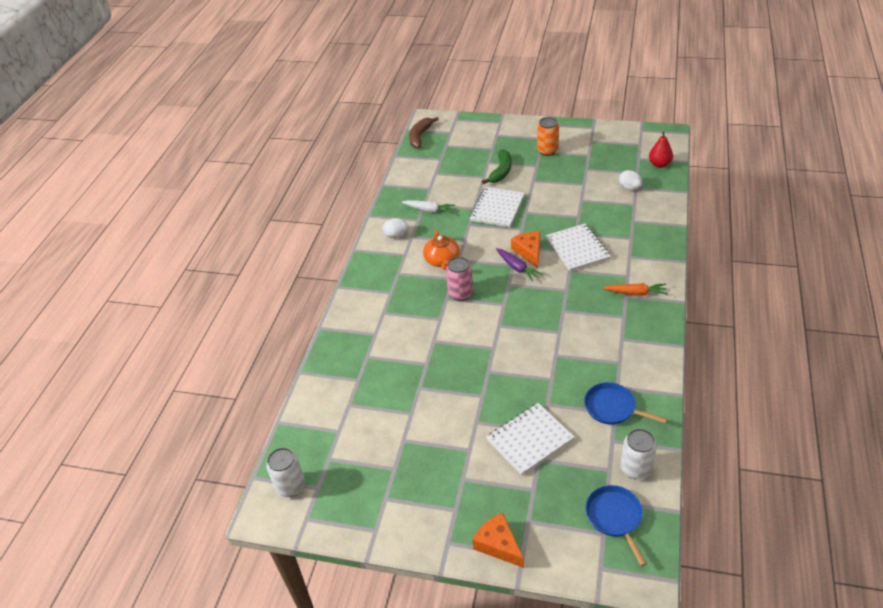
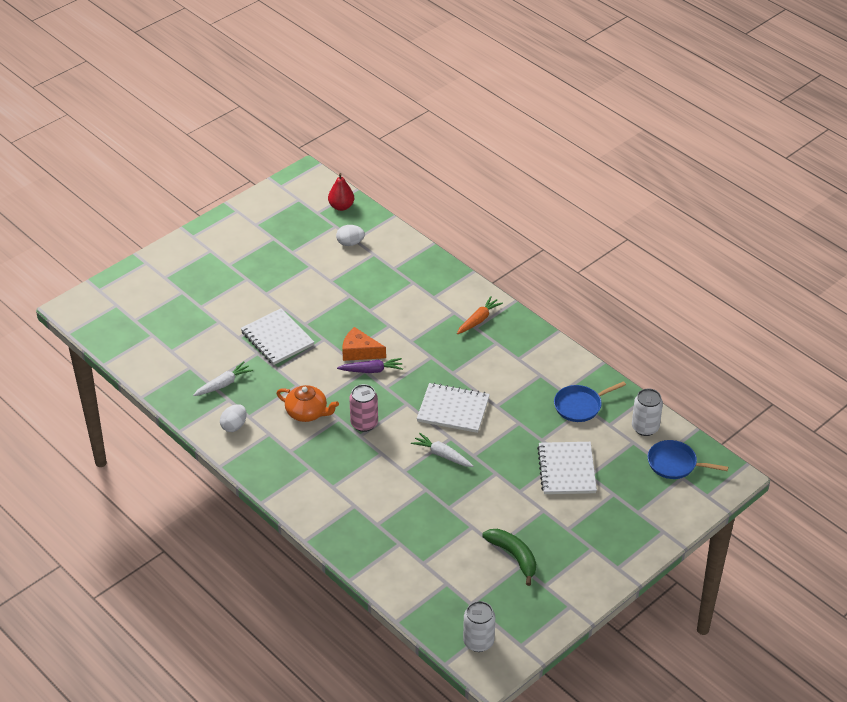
camera: 60 degrees left, 0 degrees up
brown banana [409,117,439,149] -> none
orange cheese [473,513,524,568] -> none
green banana [482,149,512,184] -> green banana moved to [482,529,536,586]
orange can [537,117,559,156] -> none
white notebook [546,224,611,271] -> white notebook moved to [417,383,490,433]
none -> white carrot [411,433,473,467]

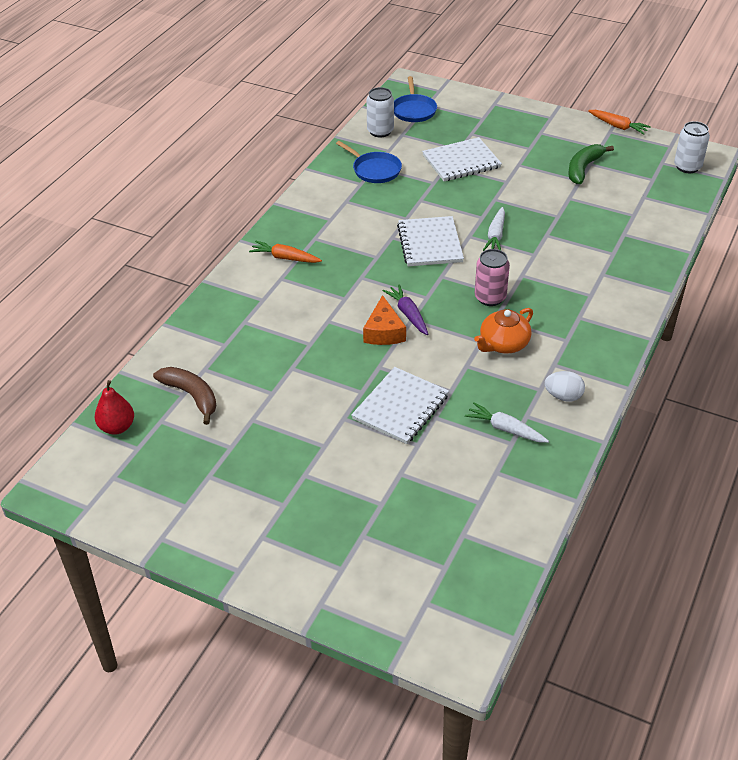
camera: 110 degrees left, 0 degrees up
orange teapot [276,385,339,422] -> orange teapot turned 135 degrees counterclockwise [474,308,533,354]
white egg [336,225,365,246] -> brown banana [153,367,216,425]
none -> orange carrot [588,110,651,135]

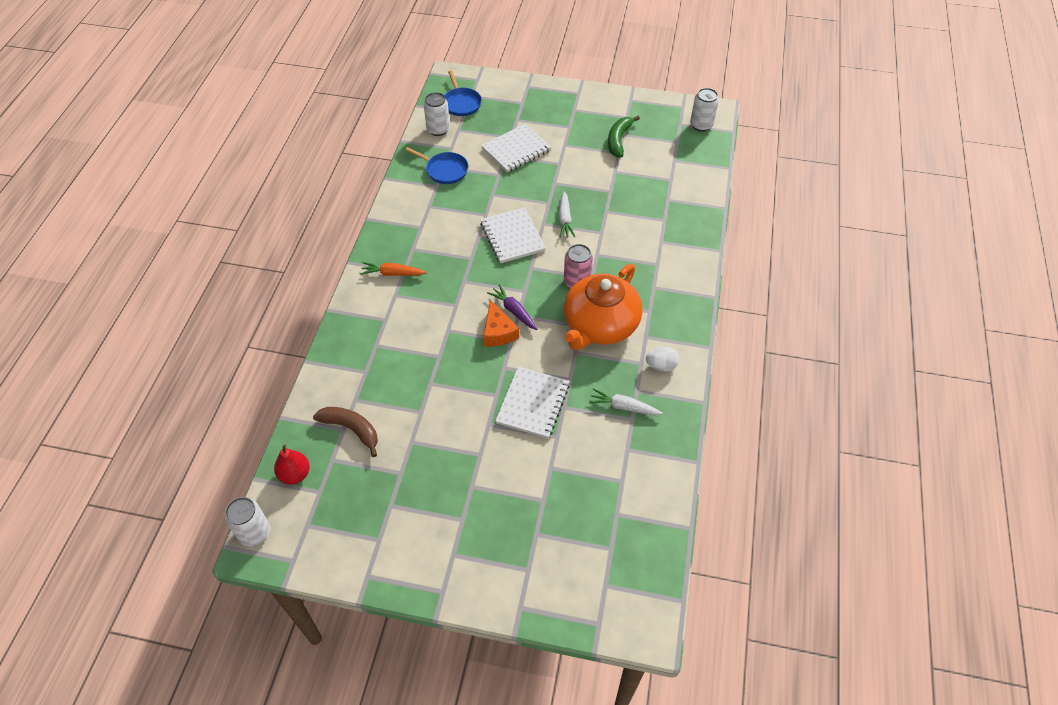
camera: 15 degrees left, 10 degrees up
orange teapot [474,308,533,354] -> orange teapot [564,264,643,350], size x1.81
orange carrot [588,110,651,135] -> none
none -> white can [225,497,270,546]

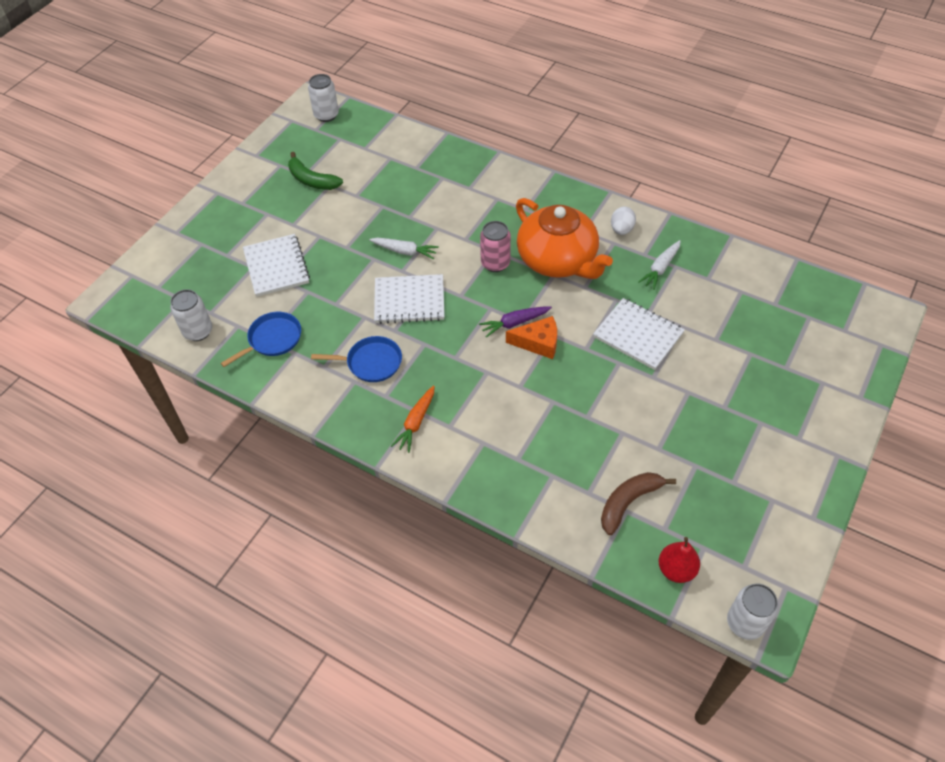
camera: 70 degrees left, 0 degrees up
blue pan [444,70,482,116] -> blue pan moved to [311,336,402,382]

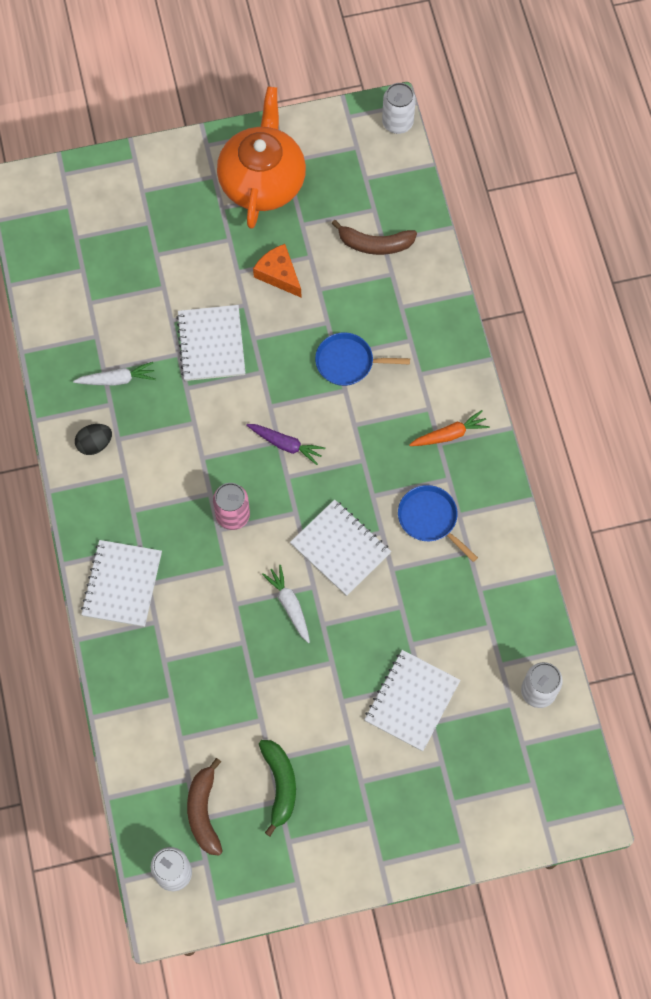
camera: 135 degrees left, 15 degrees up
blue pan [221,312,301,367] -> blue pan moved to [315,333,410,386]
orange cheese [506,316,557,359] -> orange cheese moved to [253,244,301,297]
orange teapot [516,198,613,279] -> orange teapot moved to [217,86,306,229]
white egg [611,207,636,235] -> black egg [75,424,112,455]
red pear [659,537,700,583] -> none
none -> white notebook [81,540,162,627]
none -> brown banana [187,758,223,856]

